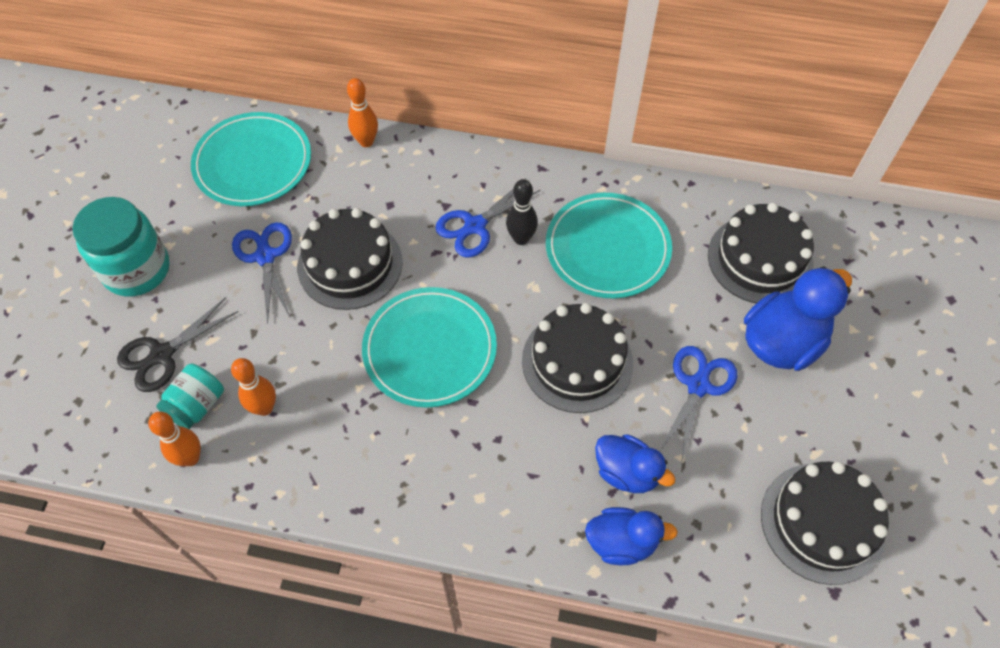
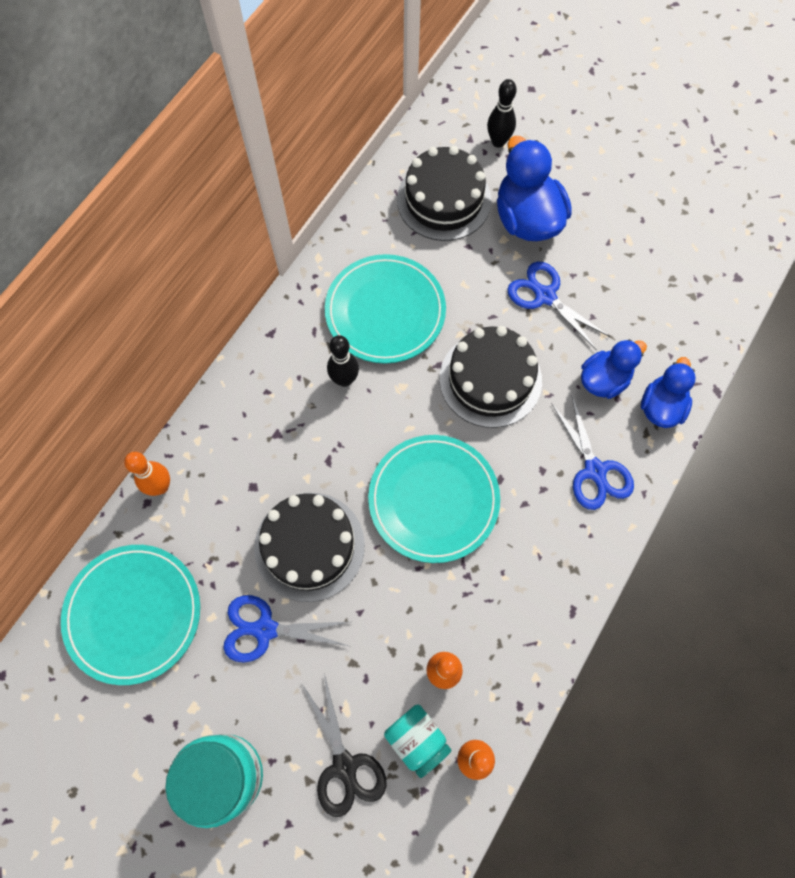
camera: 70 degrees left, 10 degrees up
blue scissors [435,179,540,257] -> blue scissors moved to [551,396,634,510]
black cake [761,461,889,585] -> none
none -> black bowling pin [487,79,517,147]

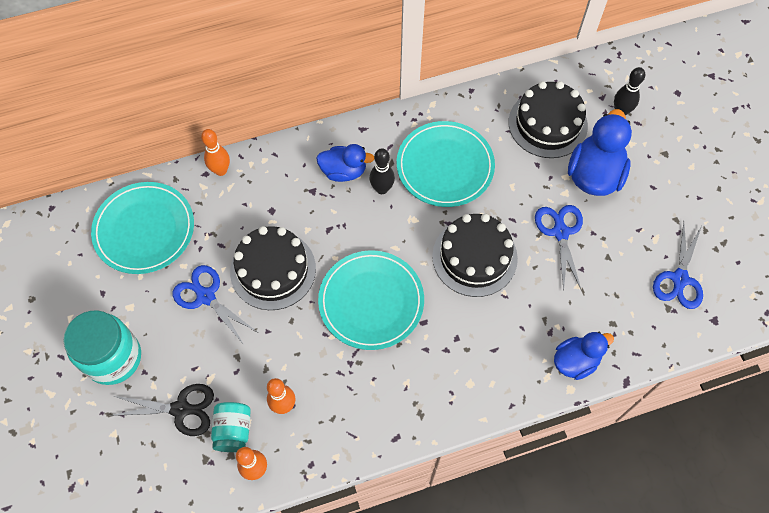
camera: 40 degrees right, 5 degrees down
black scissors [302,674,387,817] -> black scissors turned 105 degrees counterclockwise [109,384,214,436]
blue scissors [551,396,634,510] -> blue scissors moved to [653,222,703,309]
blue duck [581,339,647,399] -> blue duck moved to [316,144,374,182]

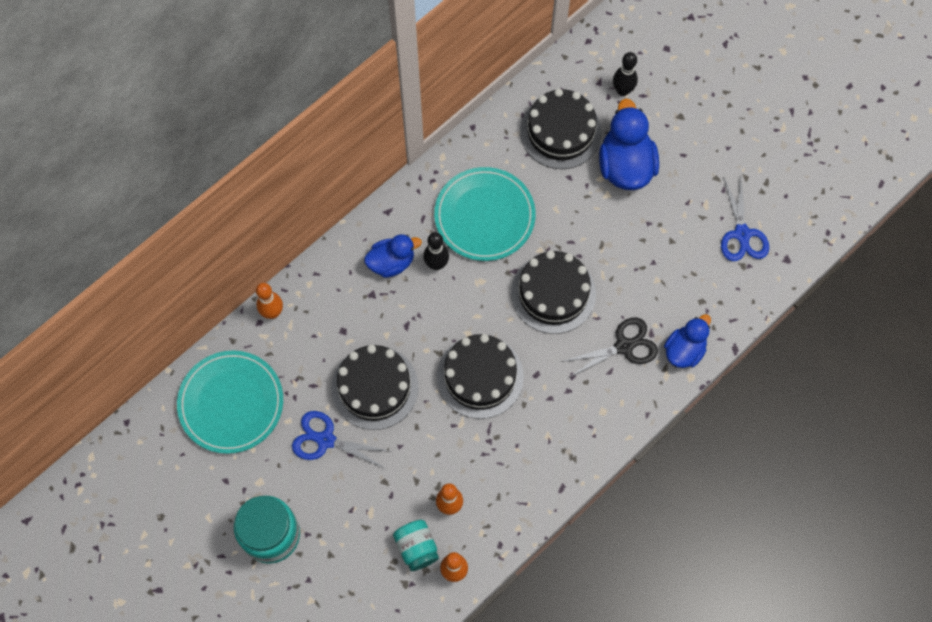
camera: 25 degrees left, 5 degrees up
black scissors [109,384,214,436] -> black scissors moved to [561,318,658,378]
turquoise plate [318,250,424,350] -> black cake [437,334,524,419]
blue scissors [535,205,583,291] -> none

